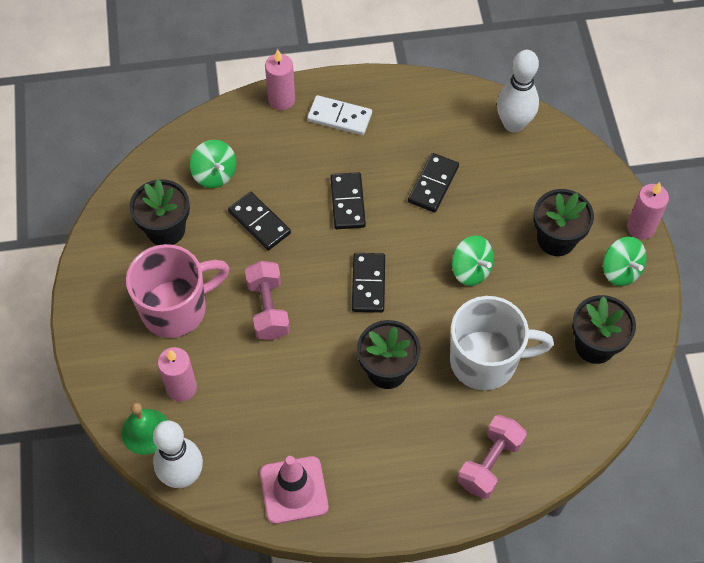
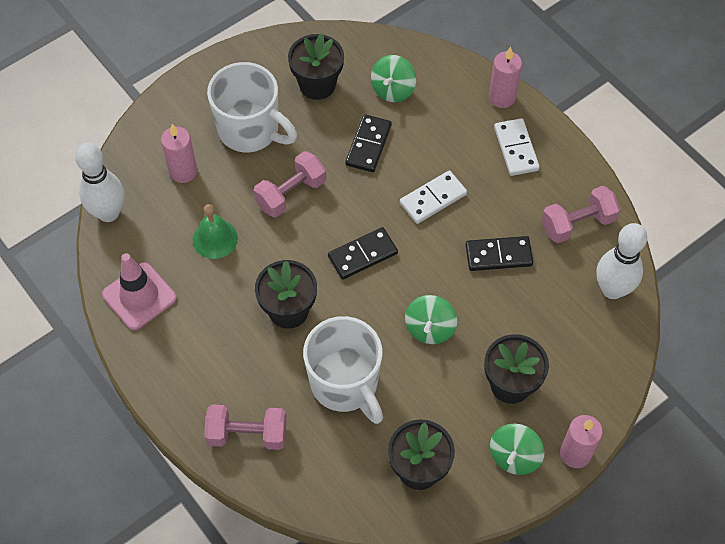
camera: 60 degrees right, 0 degrees up
green bell [122,403,168,455] -> green bell moved to [193,204,238,259]
pink mug [126,244,229,338] -> white mug [207,62,297,152]
black domino [330,172,366,229] -> white domino [400,171,467,224]
none -> pink dumbbell [542,186,620,243]

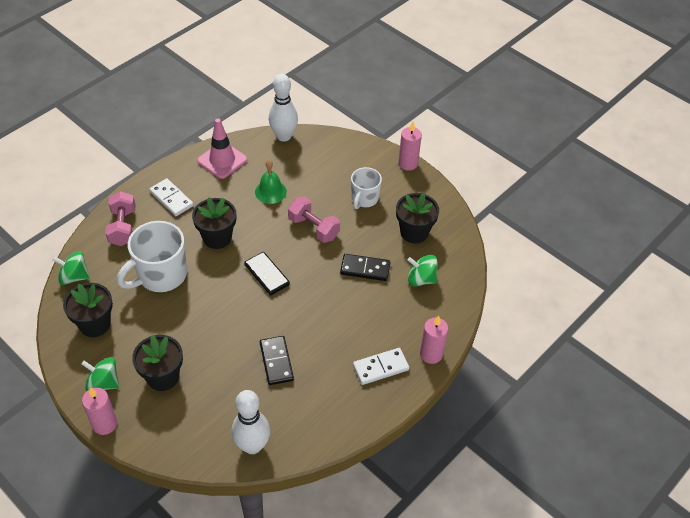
camera: 80 degrees right, 10 degrees down
pink candle [161,124,197,183] -> pink candle moved to [398,122,422,170]
white mug [207,62,297,152] -> white mug [351,167,382,209], size x0.61
white domino [400,171,467,224] -> white domino moved to [149,178,193,216]
green spinning top [405,295,457,344] -> green spinning top moved to [52,251,90,285]
pink dumbbell [542,186,620,243] -> none

